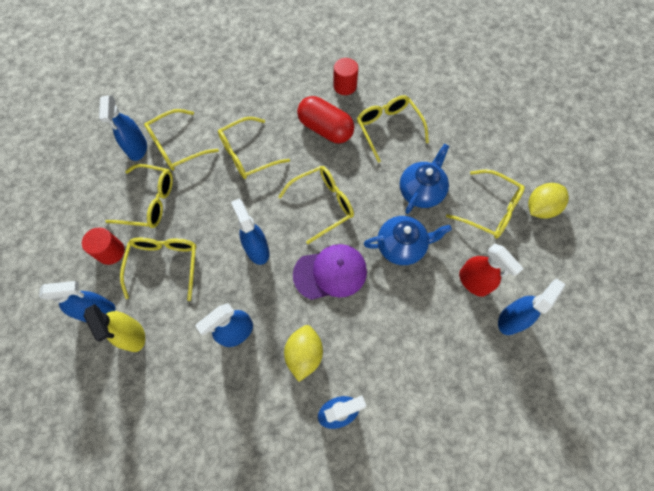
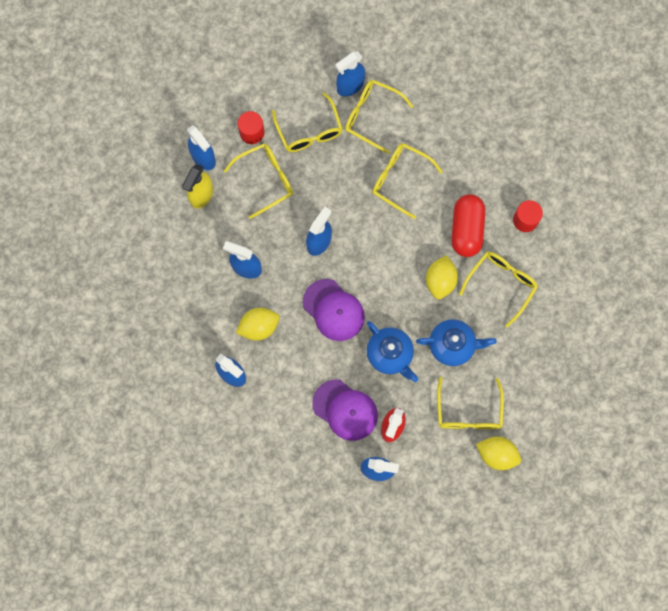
camera: 60 degrees right, 10 degrees up
yellow glasses [278,166,354,244] -> none
none -> purple cap [312,379,378,441]
none -> yellow lemon [426,255,458,299]

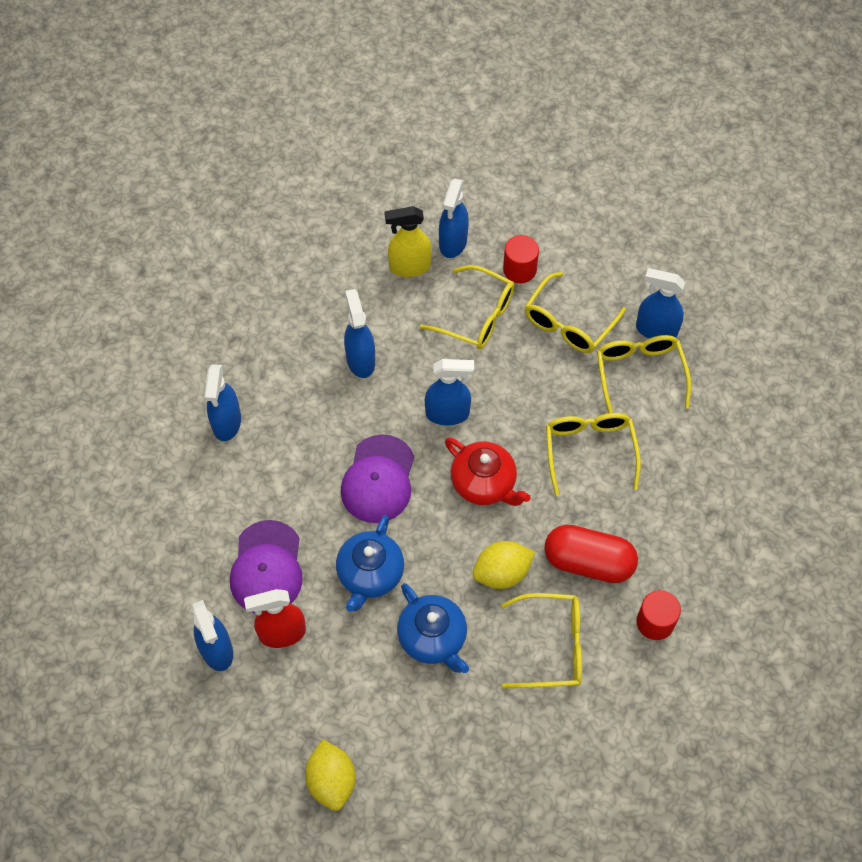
camera: 55 degrees right, 15 degrees down
yellow lemon [236,308,280,341] -> none
yellow glasses [437,377,504,429] -> none
red capsule [451,194,485,257] -> red capsule turned 45 degrees clockwise [544,525,638,583]
none -> red teapot [445,437,531,506]

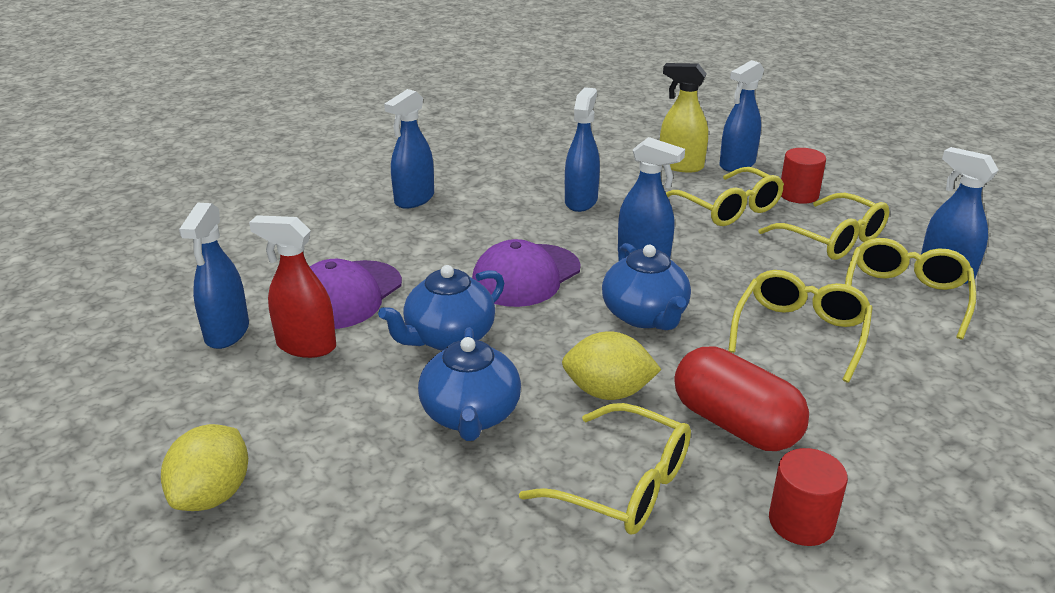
camera: 30 degrees right, 30 degrees down
red teapot [445,437,531,506] -> blue teapot [602,243,691,330]
yellow glasses [525,272,626,353] -> yellow glasses turned 105 degrees counterclockwise [759,193,890,260]

